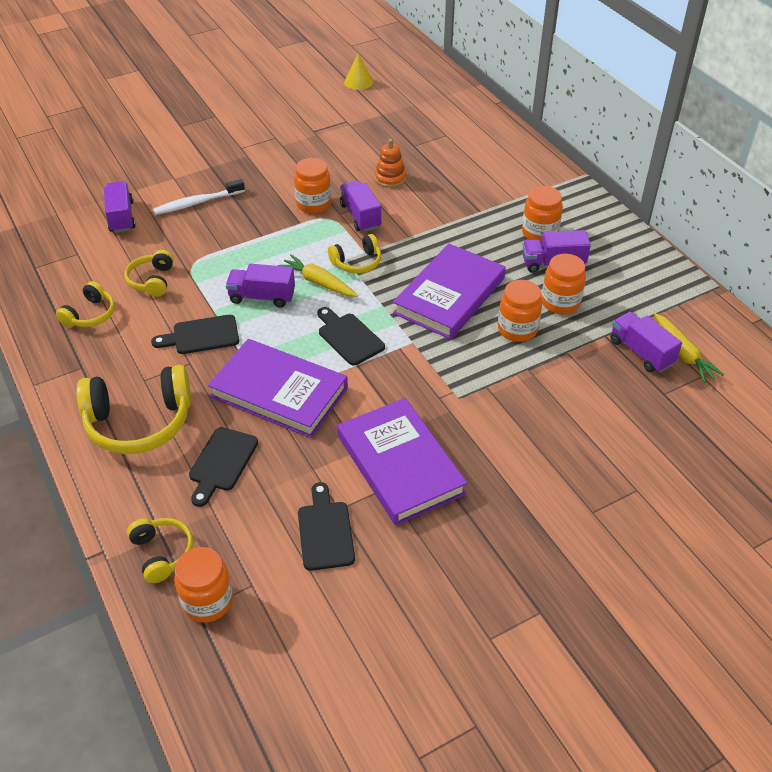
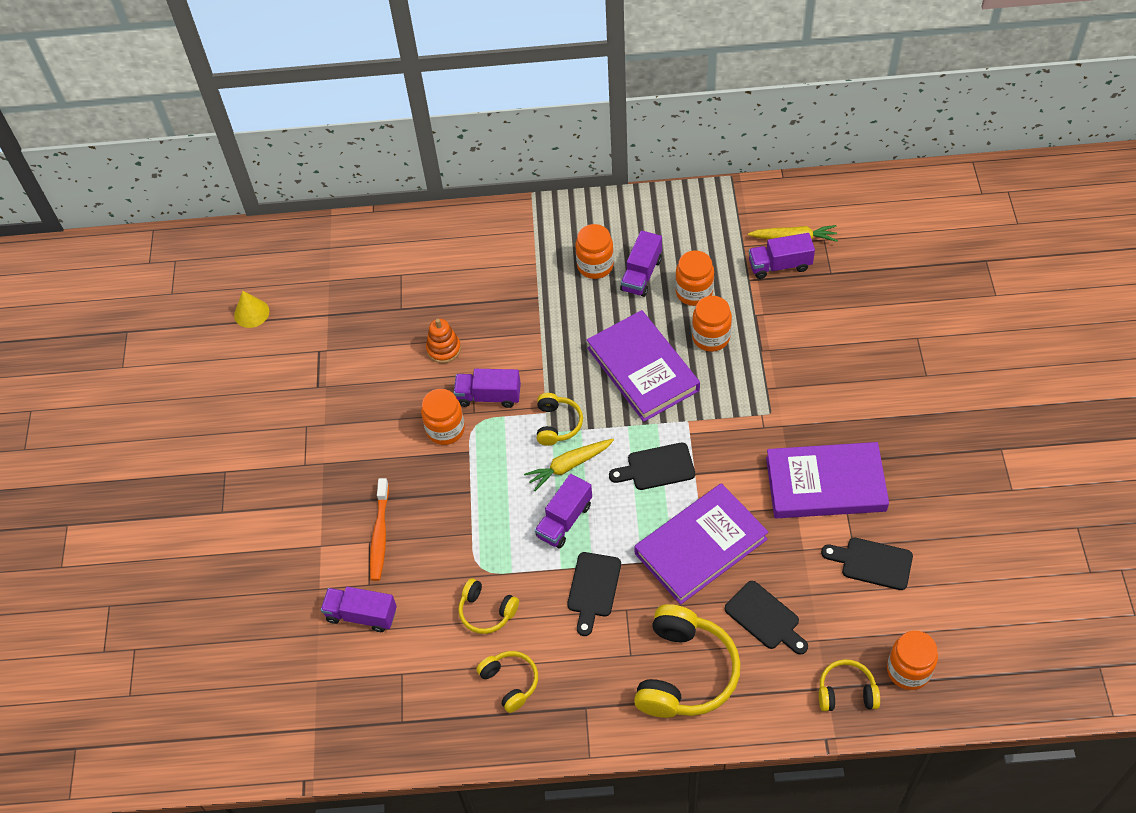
camera: 60 degrees left, 10 degrees up
white toothbrush [153,179,245,215] -> orange toothbrush [370,478,389,581]

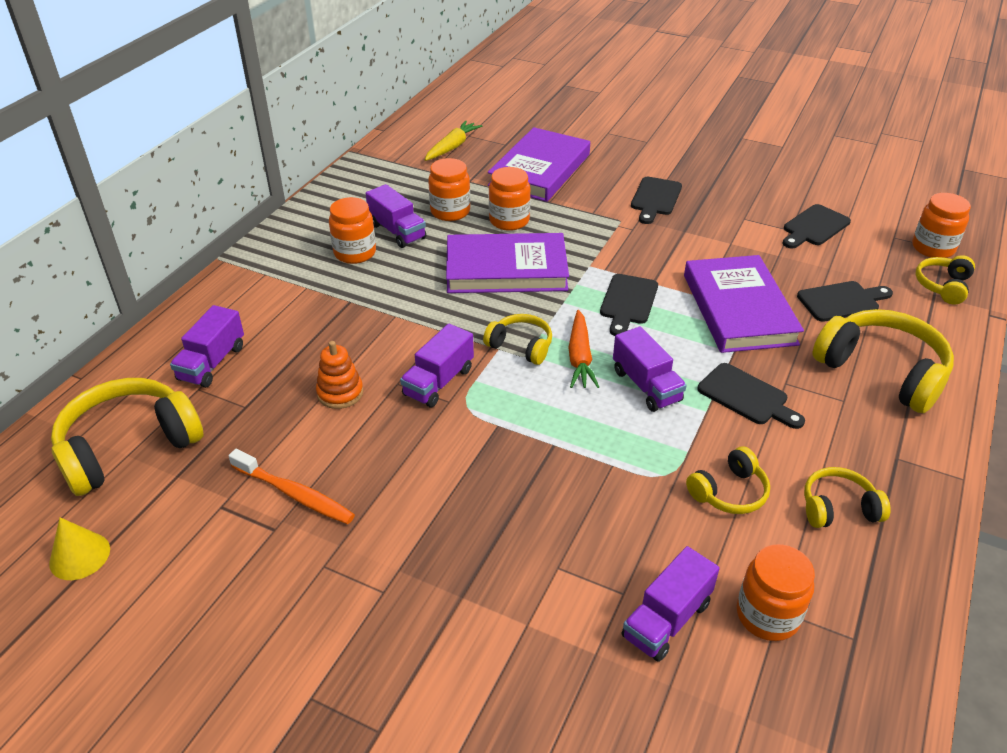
camera: 65 degrees left, 15 degrees down
orange toothbrush [370,478,389,581] -> orange toothbrush moved to [228,449,355,524]
orange jar [421,389,465,445] -> orange jar moved to [737,544,815,641]
yellow carrot [524,439,614,491] -> orange carrot [568,310,599,388]
purple truck [749,233,815,279] -> purple truck moved to [170,305,244,388]
purple book [766,442,889,519] -> purple book moved to [488,127,590,202]
none -> yellow headphones [51,378,204,496]
none -> black cutting board [631,177,682,224]

